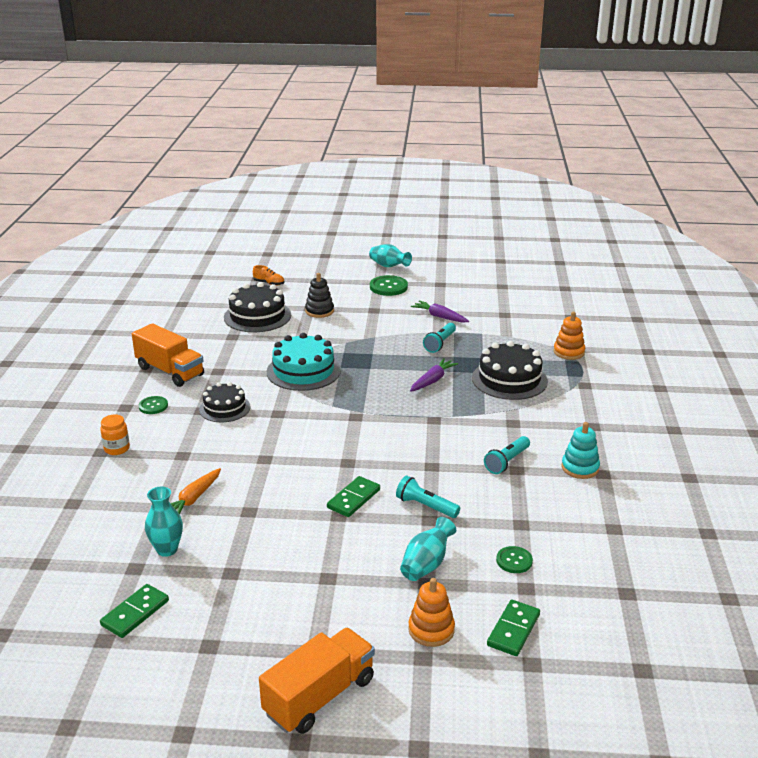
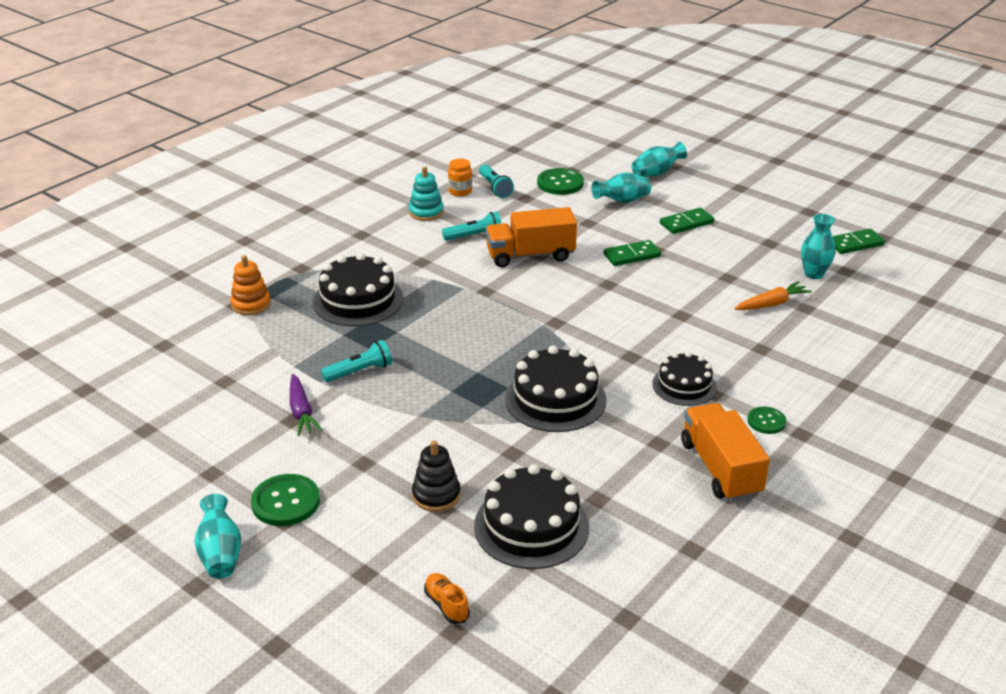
camera: 145 degrees left, 5 degrees up
orange jar [100,414,130,455] -> orange jar moved to [448,159,472,197]
orange truck [259,628,375,734] -> orange truck moved to [486,207,577,267]
turquoise cake [267,333,341,391] -> black cake [505,345,607,432]
turquoise flashlight [396,476,460,518] -> turquoise flashlight moved to [479,164,514,198]
orange stacking toy [408,578,455,647] -> turquoise vase [632,142,687,177]
purple carrot [410,358,458,392] -> none
green domino [487,599,540,656] -> green domino moved to [660,208,714,234]
green button [496,546,533,573] -> green button [537,168,584,195], size x1.65

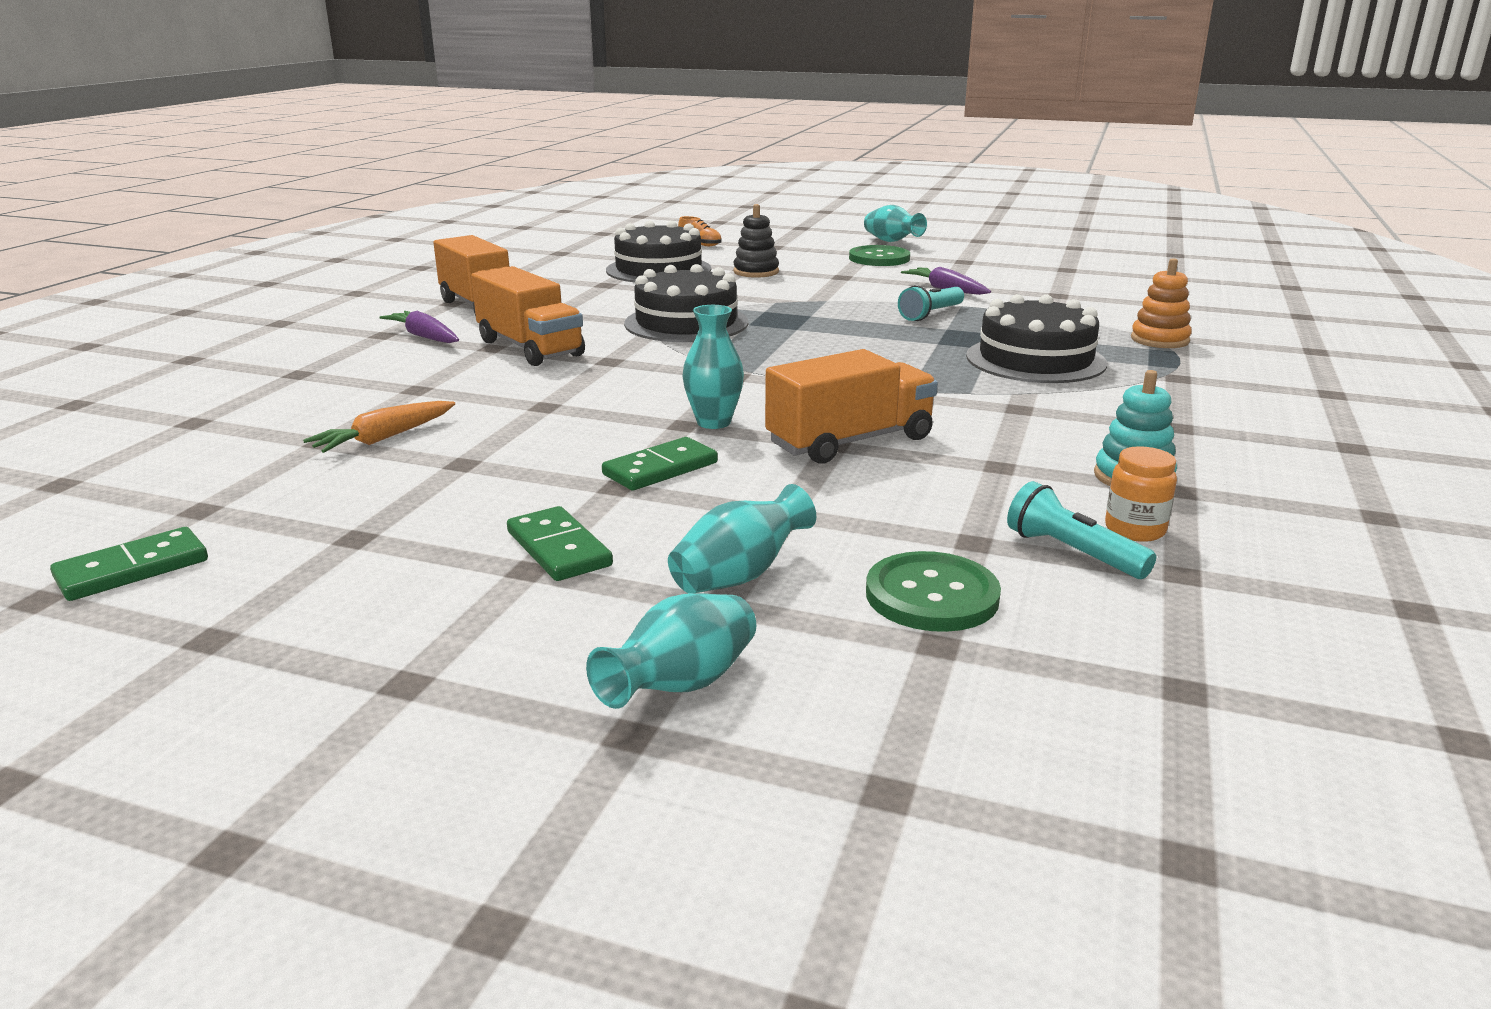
camera: 160 degrees right, 10 degrees down
turquoise flashlight [442,211,502,241] -> none
black cake [652,352,717,406] -> orange truck [471,266,585,366]
green domino [660,208,714,234] -> green domino turned 75 degrees counterclockwise [507,506,613,581]
green button [747,407,786,434] -> purple carrot [379,311,459,343]
turquoise vase [801,214,836,279] -> turquoise vase moved to [682,305,744,429]

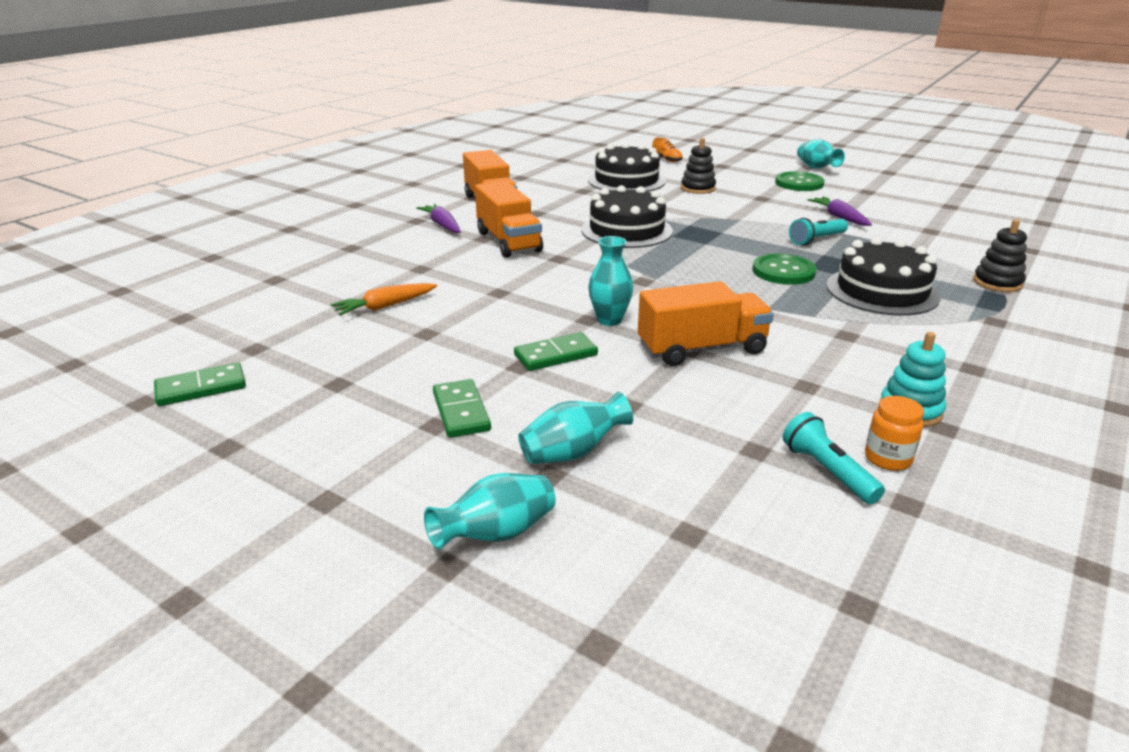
camera: 15 degrees right, 5 degrees up
green button [866,551,1001,632] -> green button moved to [752,253,817,285]
orange stacking toy [1131,258,1192,348] -> black stacking toy [973,219,1027,292]

